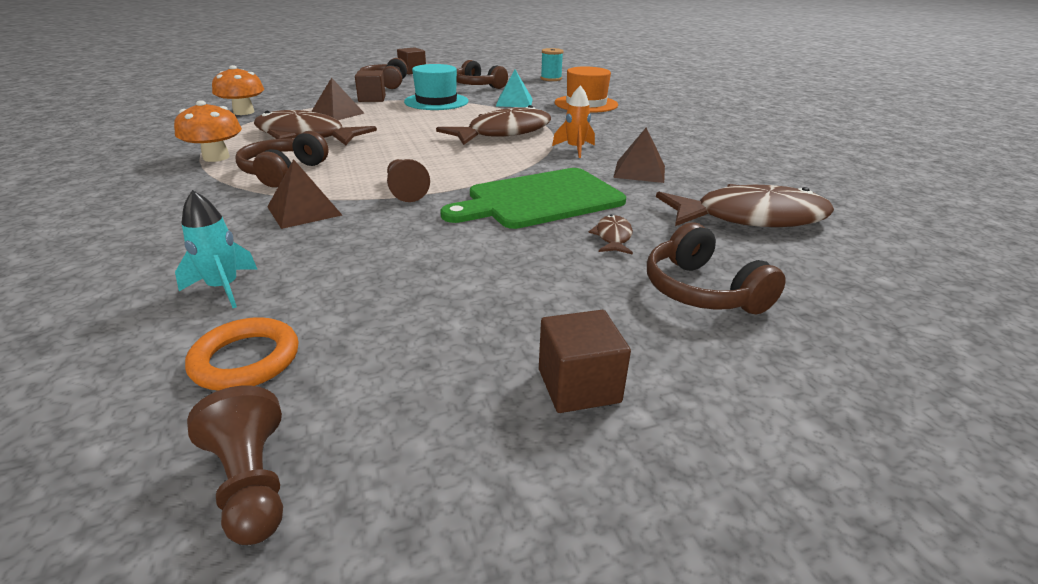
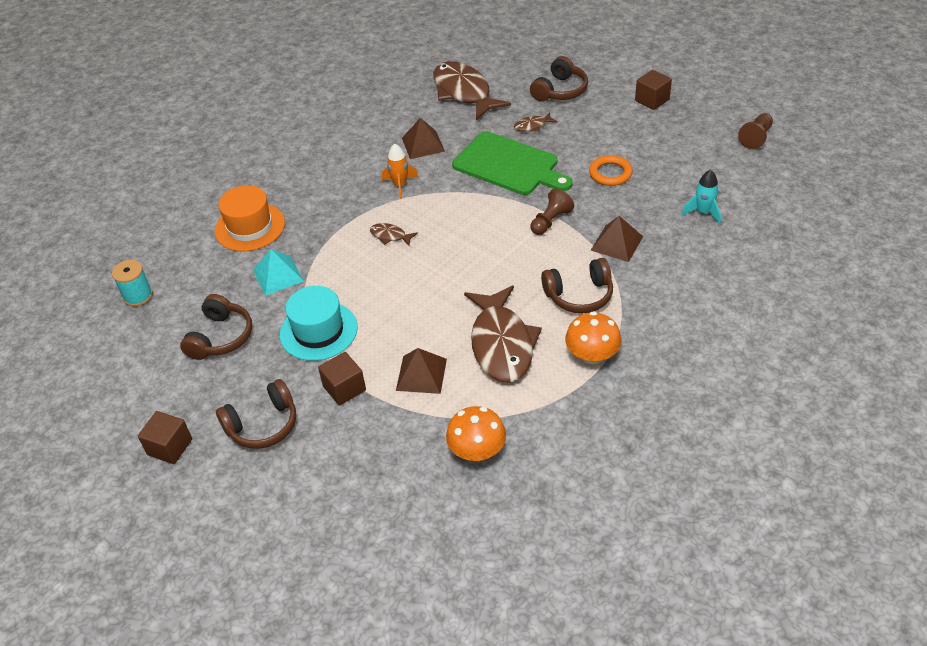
camera: 115 degrees left, 15 degrees up
orange ring [185,317,299,391] -> orange ring moved to [589,155,633,186]
brown fish [436,105,551,145] -> brown fish [370,223,418,246], size x0.42

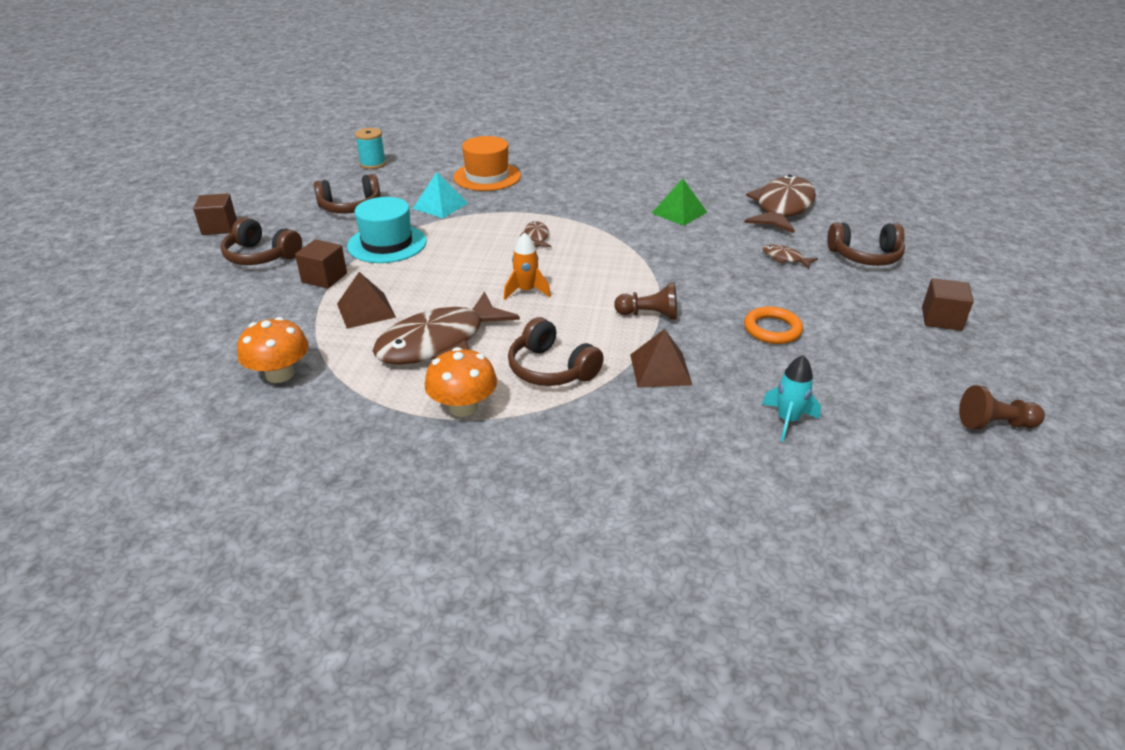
camera: 55 degrees right, 10 degrees down
orange rocket [382,144,419,199] -> orange rocket moved to [504,232,551,300]
brown pyramid [402,118,445,159] -> green pyramid [652,178,707,226]
green cutting board [452,131,573,195] -> none

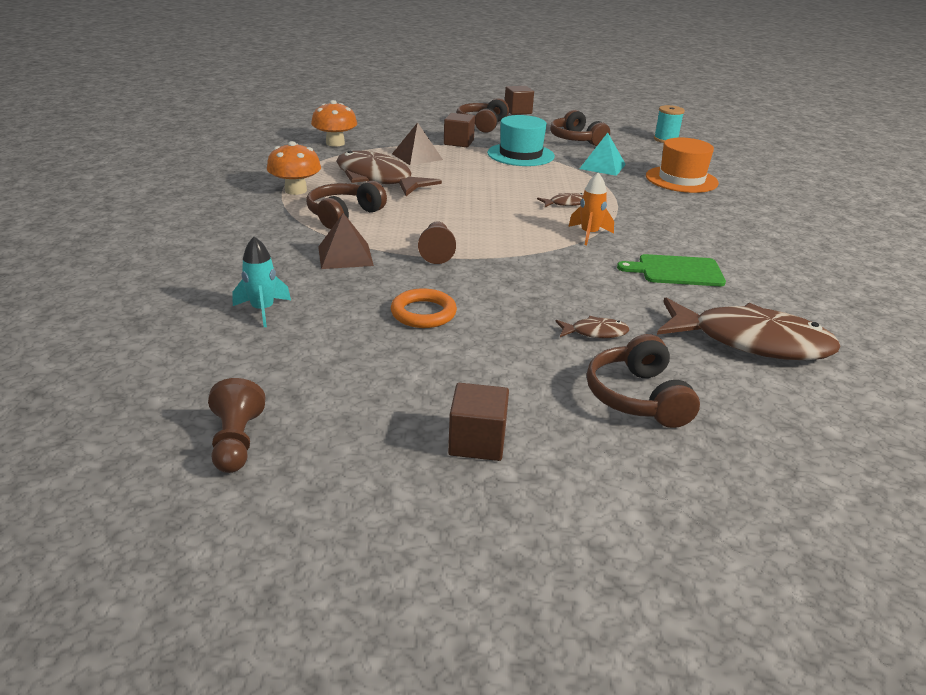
camera: 80 degrees right, 5 degrees down
orange rocket [504,232,551,300] -> orange rocket moved to [568,172,614,245]
green pyramid [652,178,707,226] -> green cutting board [617,254,726,286]
brown fish [762,244,818,269] -> brown fish turned 60 degrees clockwise [556,316,629,338]

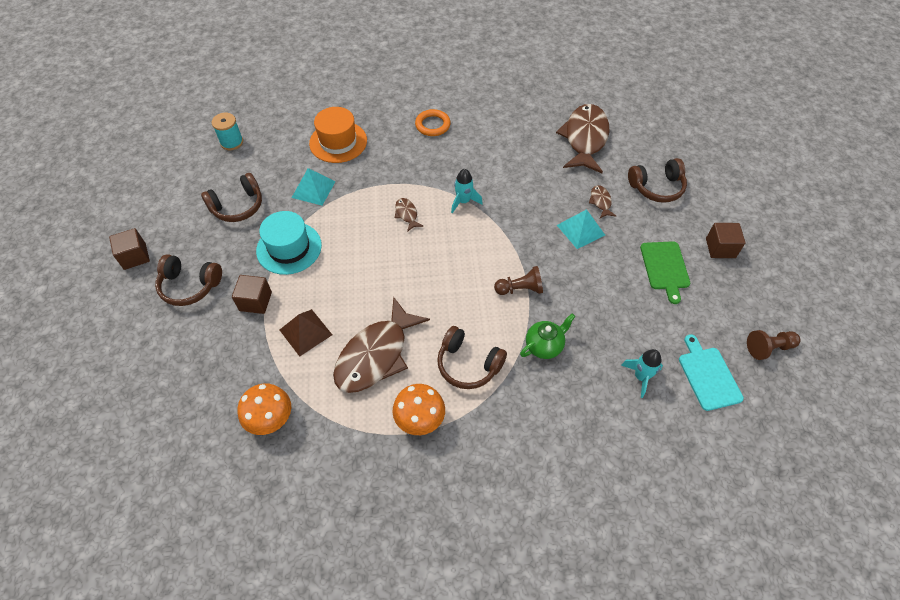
camera: 95 degrees left, 25 degrees up
brown pyramid [318,213,374,269] -> green teapot [520,313,576,359]
orange ring [391,289,457,328] -> orange ring moved to [415,109,451,136]
orange rocket [568,172,614,245] -> turquoise rocket [451,169,483,214]
green cutting board [617,254,726,286] -> green cutting board moved to [640,241,690,304]
none -> turquoise pyramid [557,209,605,249]
none -> turquoise cutting board [679,334,744,411]

